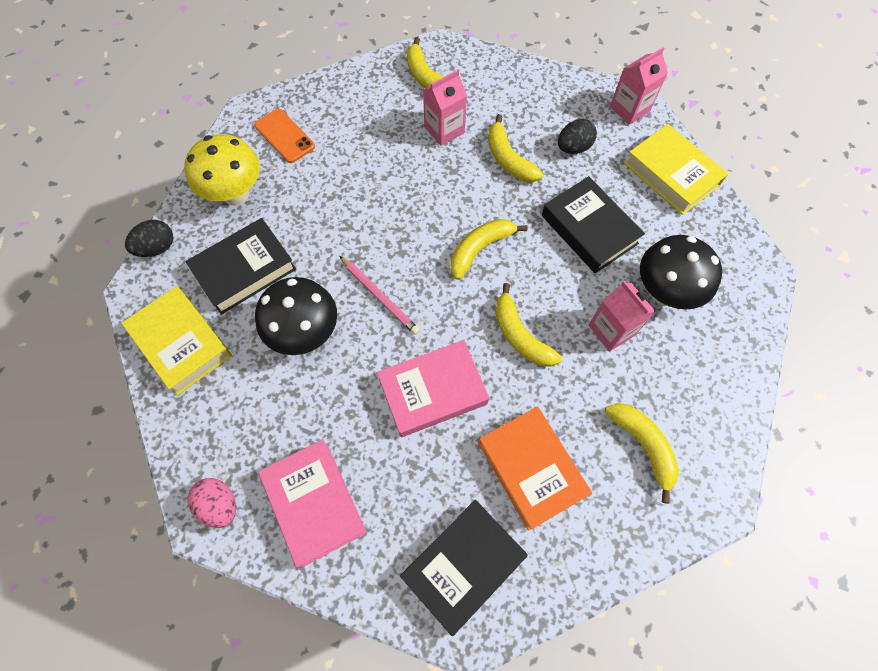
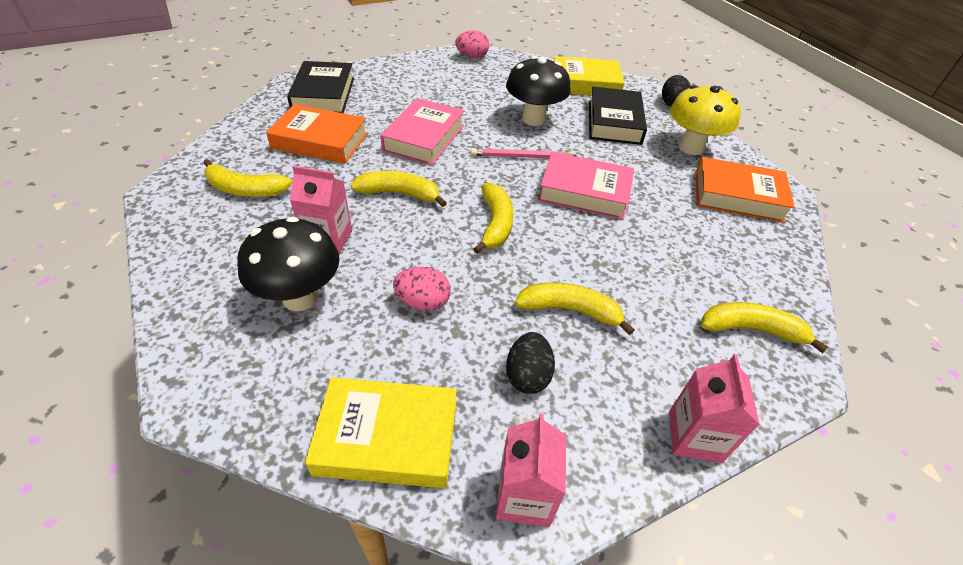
camera: 130 degrees right, 20 degrees down
orange phone [254,109,315,163] -> orange book [695,157,795,223]
pink book [258,439,367,567] -> pink book moved to [538,152,634,220]
pink carton [423,70,467,146] -> pink carton moved to [669,354,760,463]
black book [542,176,645,274] -> pink egg [393,267,451,311]

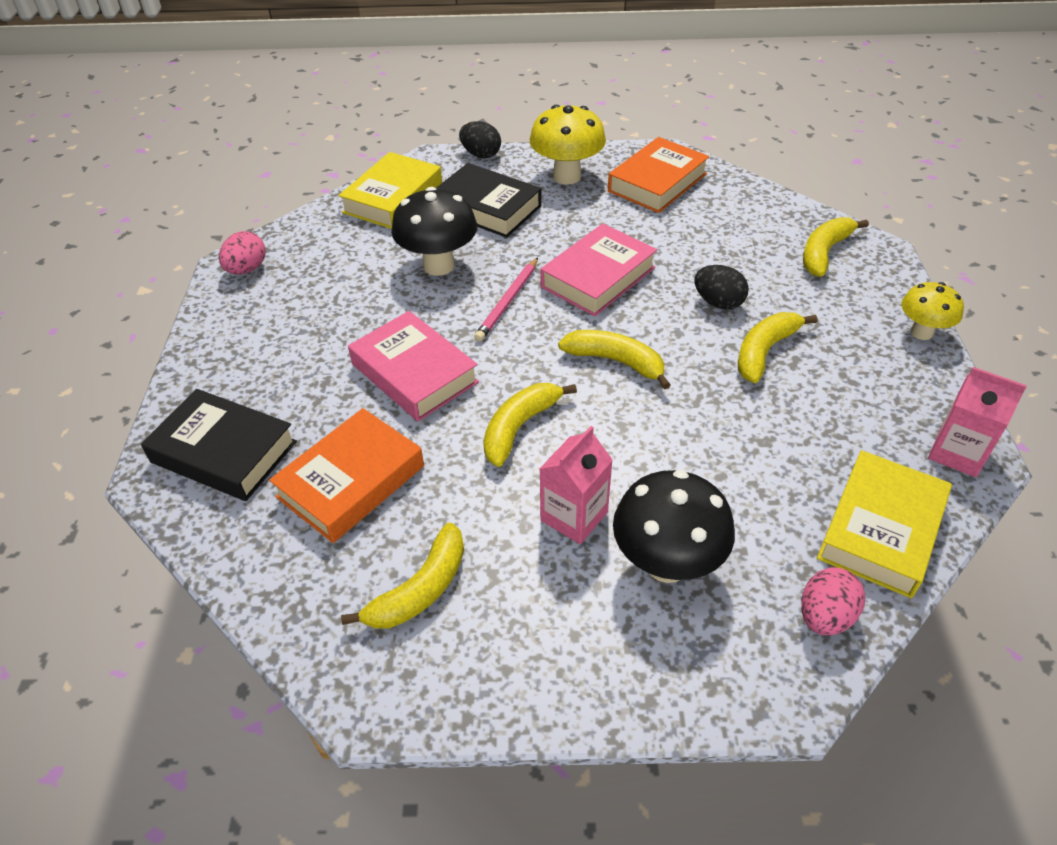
camera: 60 degrees left, 0 degrees up
pink egg [393,267,451,311] -> pink egg moved to [801,567,865,635]
black egg [506,332,555,394] -> black egg moved to [694,265,748,310]
pink carton [669,354,760,463] -> yellow mushroom [901,282,964,340]

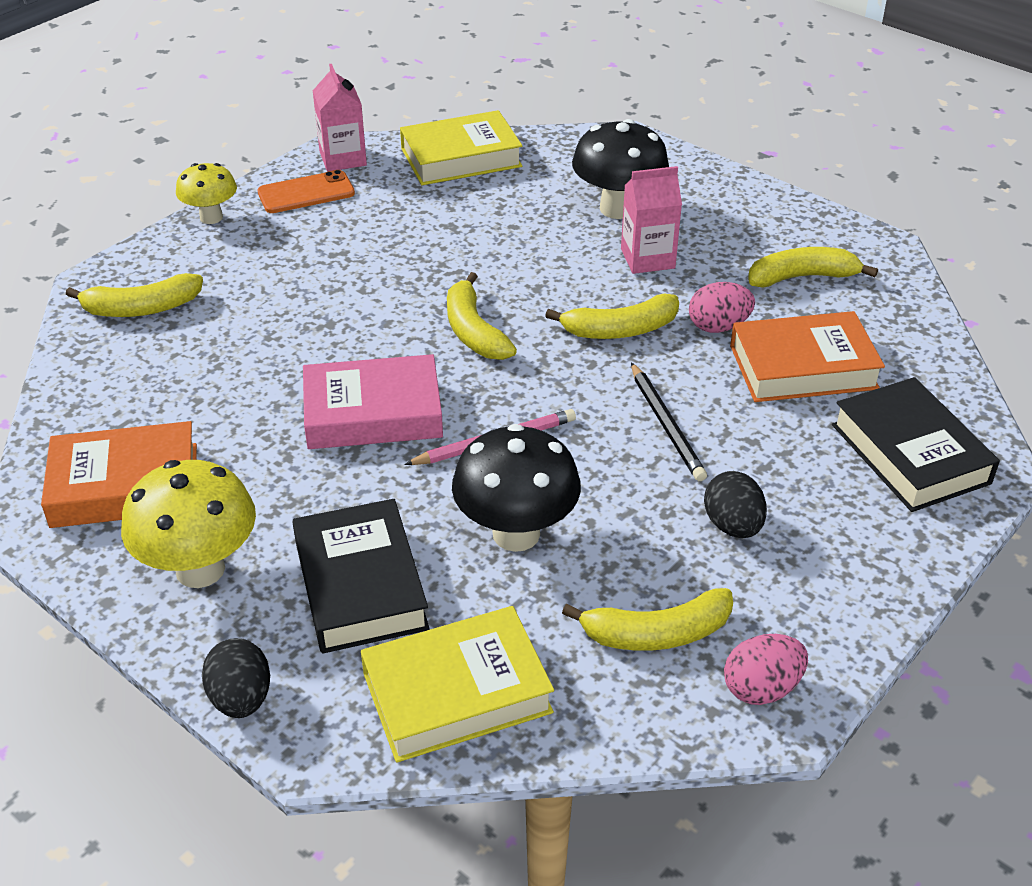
camera: 140 degrees left, 5 degrees down
pink book [348,311,479,421] -> black pencil [631,363,707,481]
black egg [694,265,748,310] -> black egg moved to [704,471,767,538]
yellow banana [738,312,817,383] -> yellow banana moved to [562,588,733,651]
pink egg [801,567,865,635] -> pink egg moved to [689,282,755,333]
none -> orange phone [257,170,355,213]

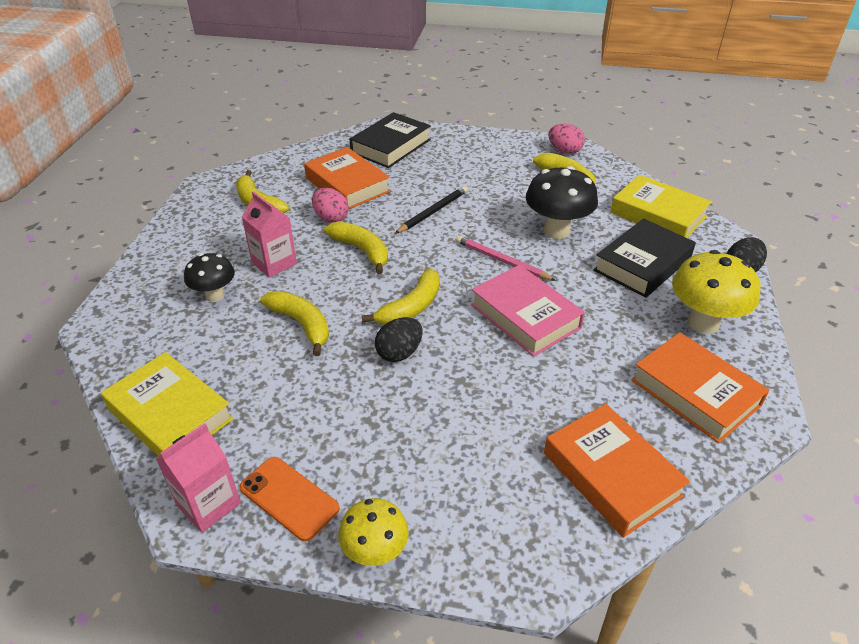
camera: 120 degrees left, 0 degrees up
yellow banana [66,273,203,317] -> yellow banana moved to [260,291,329,356]
black mushroom [572,119,669,219] -> black mushroom [184,253,235,302], size x0.62
black egg [704,471,767,538] -> black egg moved to [375,317,423,362]
none -> orange book [544,404,690,537]

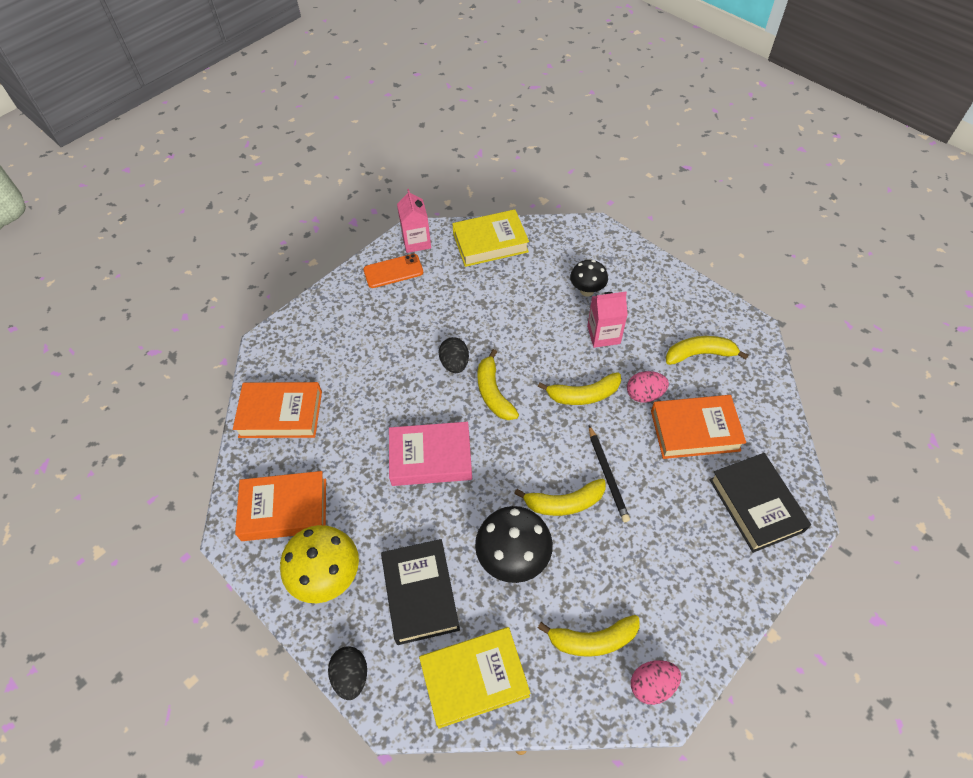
camera: 125 degrees right, 15 degrees up
yellow banana [260,291,329,356] -> yellow banana moved to [514,479,606,516]
yellow mushroom [338,498,409,566] -> none
pink pencil [456,235,556,281] -> none

